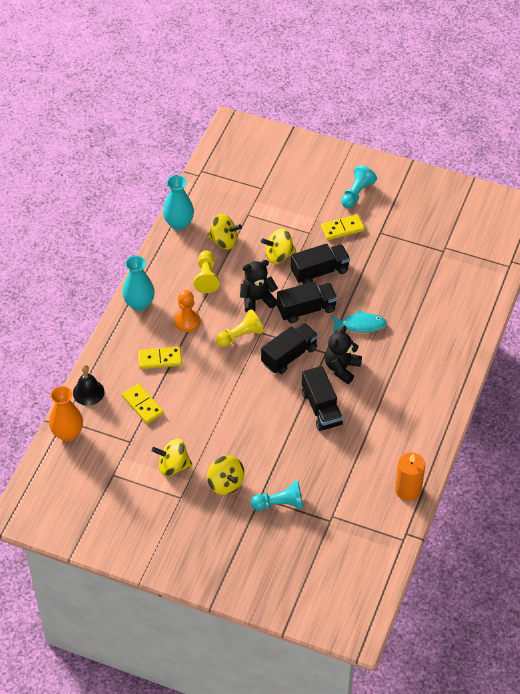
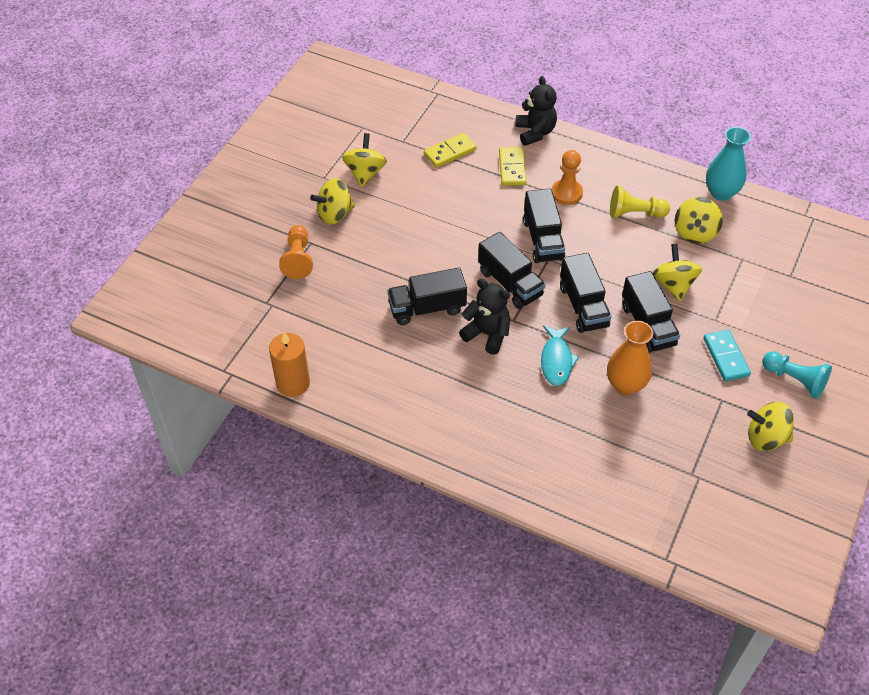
camera: 95 degrees right, 0 degrees up
orange vase [49,386,83,441] -> orange vase moved to [607,321,653,395]
black bell [73,365,105,406] -> none
turquoise vase [122,256,155,311] -> none
yellow pawn [216,309,264,347] -> black truck [523,188,565,263]
black teddy bear [240,260,278,313] -> black teddy bear moved to [515,76,557,146]
turquoise pawn [251,480,303,511] -> orange pawn [279,225,313,279]
yellow domino [321,214,365,240] -> turquoise domino [703,330,751,381]
none -> yellow spinning top [747,402,794,451]

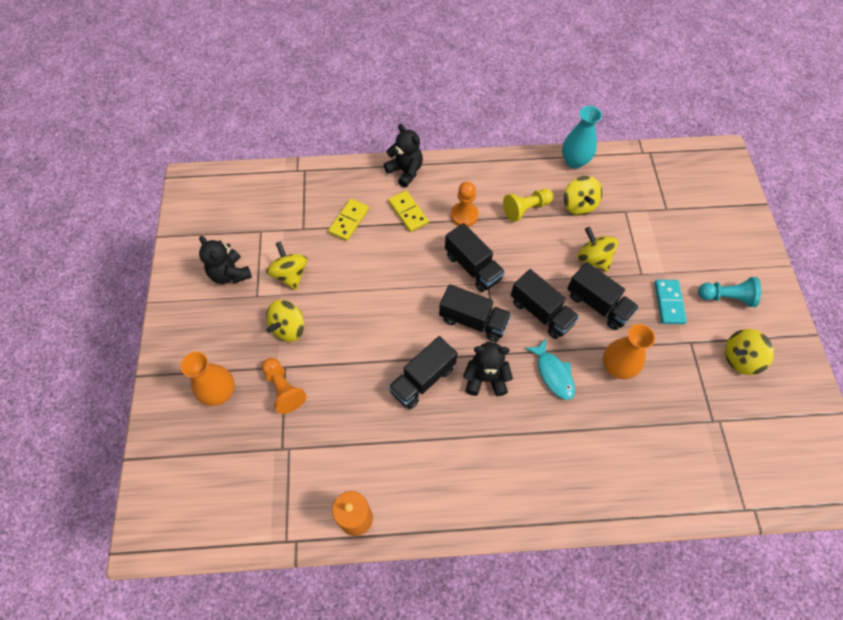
camera: 30 degrees left, 10 degrees up
turquoise domino [703,330,751,381] -> turquoise domino turned 45 degrees clockwise [655,280,687,324]
none -> orange vase [180,352,235,406]
none -> black teddy bear [199,236,252,284]

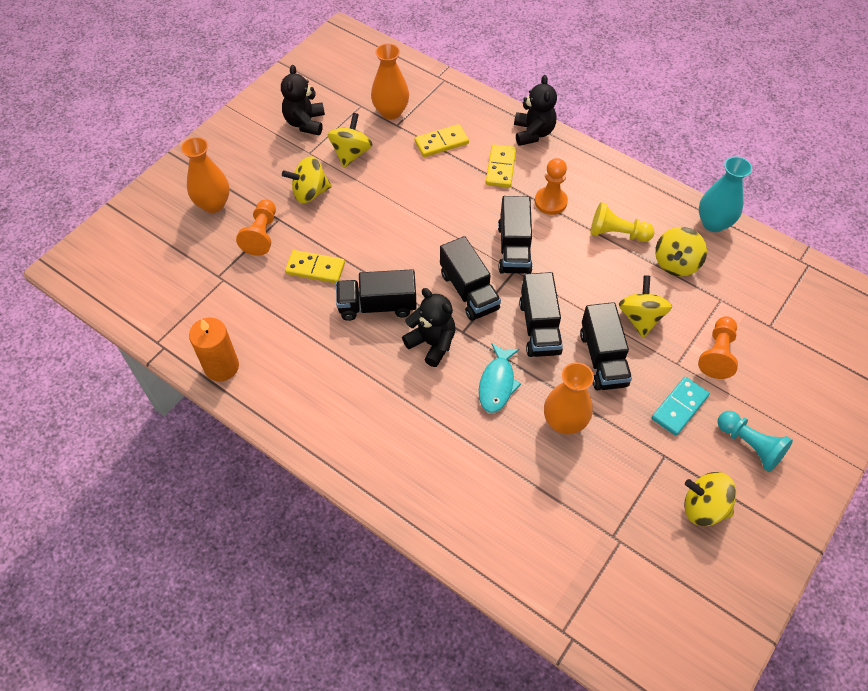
camera: 40 degrees right, 5 degrees down
none -> yellow domino [285,250,345,283]
none -> orange vase [371,43,409,120]
none -> orange pawn [698,316,738,379]

